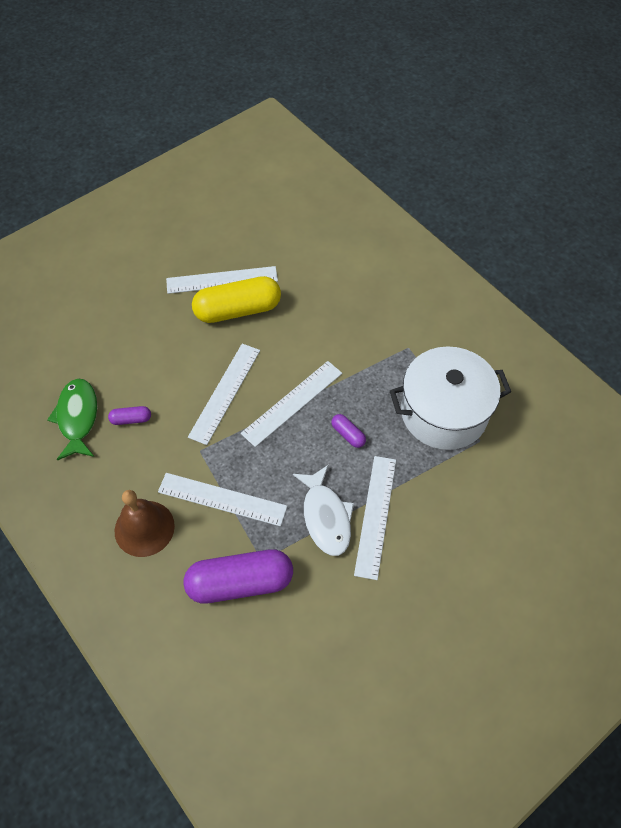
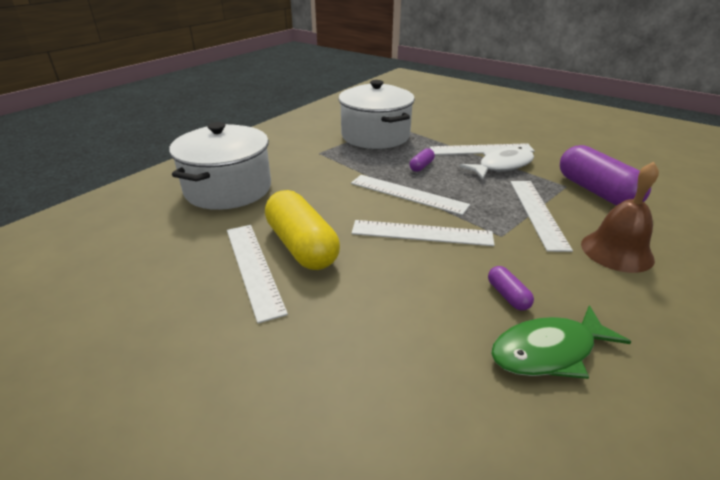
camera: 105 degrees left, 25 degrees down
none -> white pot [169,122,271,210]

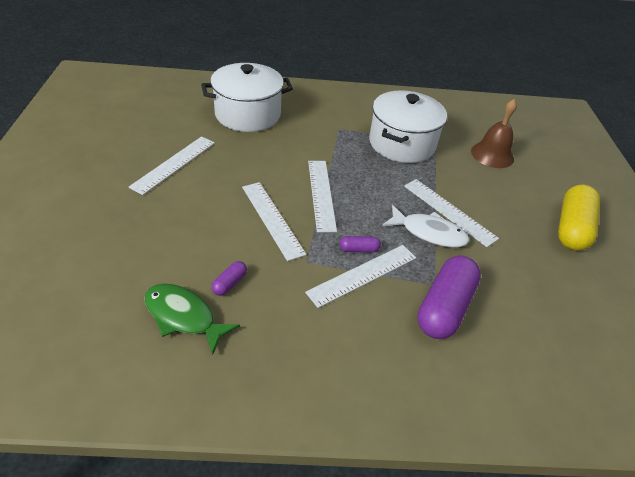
camera: 50 degrees right, 10 degrees up
yellow capsule [265,190,340,270] -> yellow capsule moved to [558,184,600,251]
purple capsule [410,148,435,172] -> purple capsule moved to [340,236,381,252]
brown bell [581,162,659,273] -> brown bell moved to [471,99,517,168]

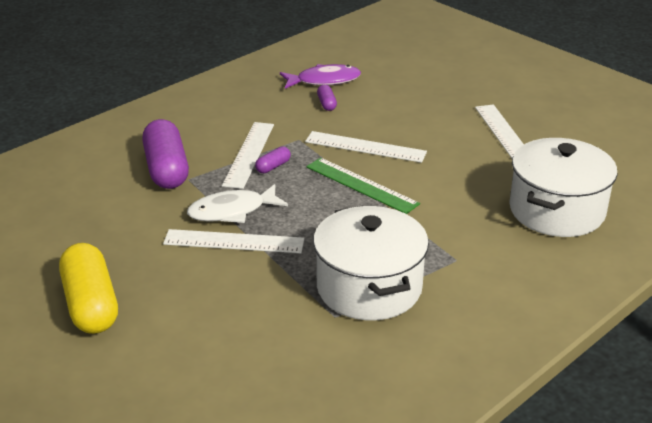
camera: 140 degrees right, 10 degrees down
green fish [144,283,240,355] -> purple fish [280,64,361,89]
white ruler [308,161,337,232] -> green ruler [306,158,420,214]
brown bell [471,99,517,168] -> none

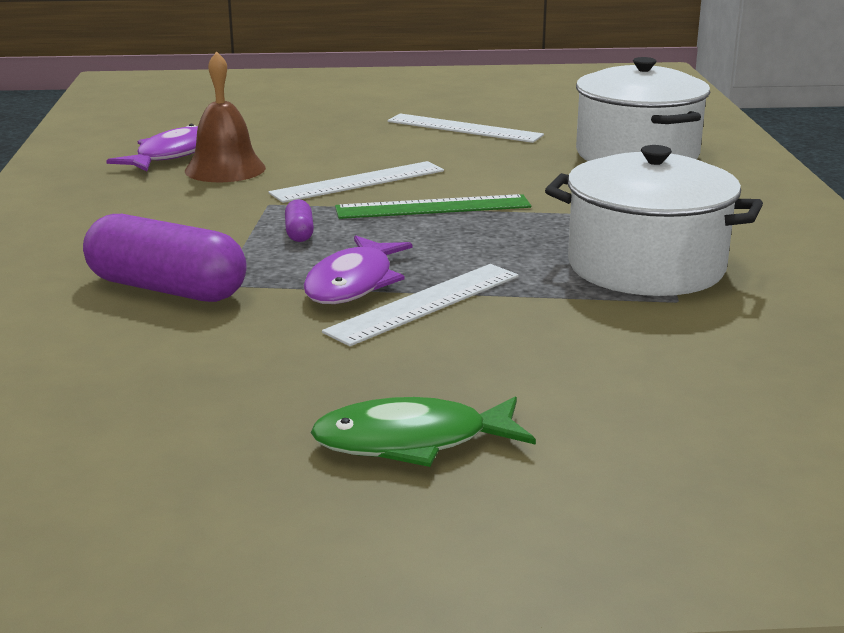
camera: 50 degrees left, 10 degrees down
yellow capsule [59,243,118,334] -> green fish [311,396,536,467]
white fish [187,184,288,223] -> purple fish [303,235,412,304]
white ruler [222,122,274,189] -> none
purple capsule [317,85,337,111] -> brown bell [185,51,266,182]

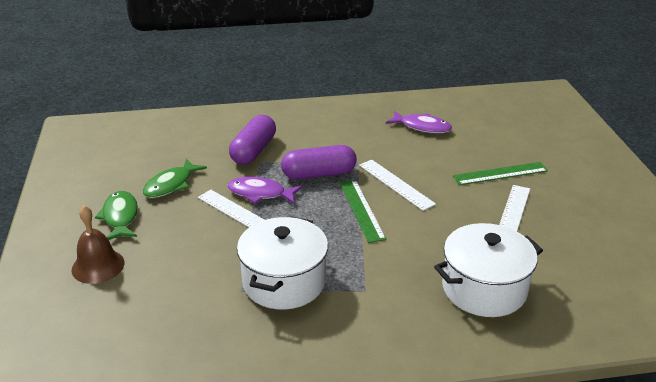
camera: 85 degrees right, 10 degrees up
brown bell [185,51,266,182] -> brown bell moved to [72,206,125,284]
purple capsule [285,199,314,242] -> purple capsule [281,145,357,180], size x2.29
none -> green fish [143,158,207,198]
none -> green ruler [453,162,548,185]

